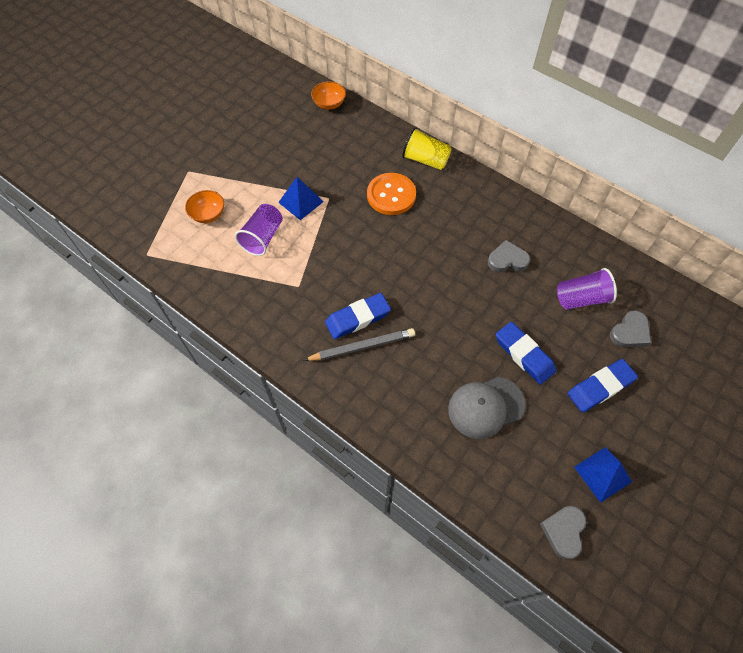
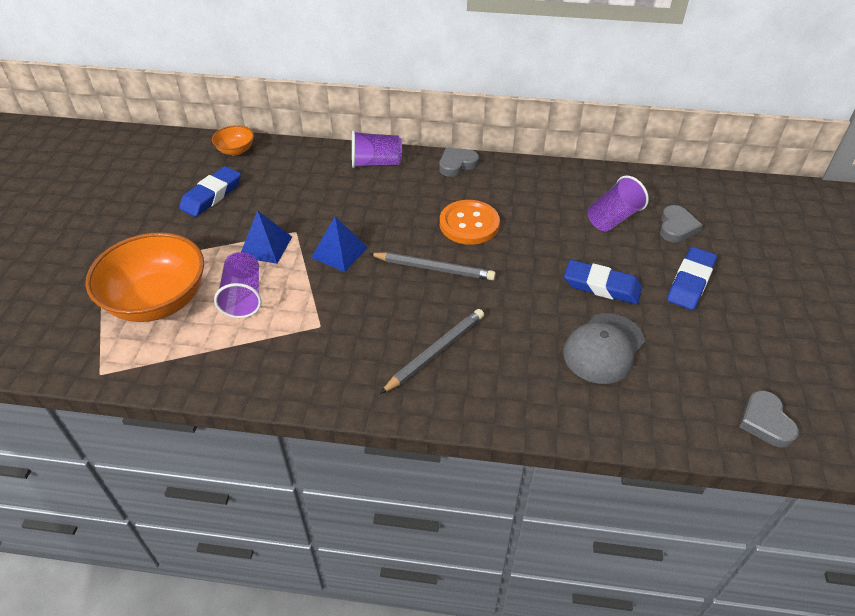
camera: 30 degrees left, 15 degrees down
orange bowl [185,190,224,223] -> orange bowl [86,232,204,322], size x2.15
blue eraser [325,293,391,339] -> blue eraser moved to [179,166,241,217]
orange button [367,173,416,215] -> orange button moved to [440,200,500,245]
yellow cup [402,127,452,170] -> purple cup [352,130,402,168]
grey heart [488,240,530,272] -> grey heart moved to [439,148,479,177]
blue pyramid [574,447,632,503] -> blue pyramid moved to [311,217,368,272]
none -> grey pencil [369,252,496,280]

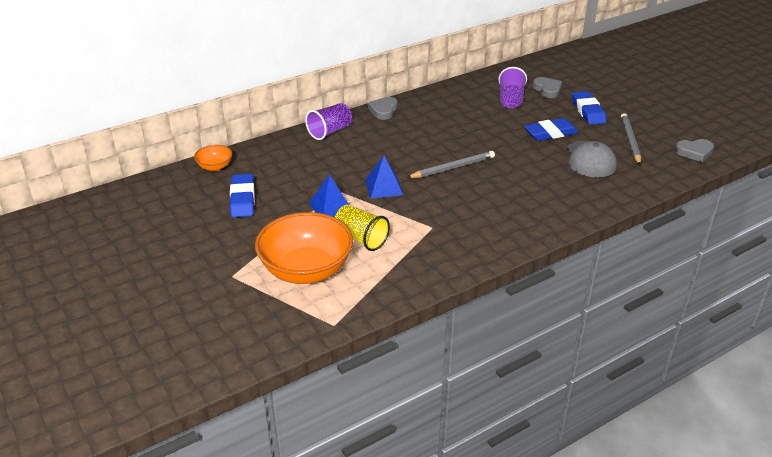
camera: 40 degrees left, 10 degrees down
purple cup [214,252,262,318] -> yellow cup [335,205,390,251]
grey pencil [380,309,484,394] -> grey pencil moved to [621,113,641,165]
orange button [440,200,500,245] -> none
grey heart [739,391,799,448] -> grey heart turned 45 degrees counterclockwise [675,139,714,162]

